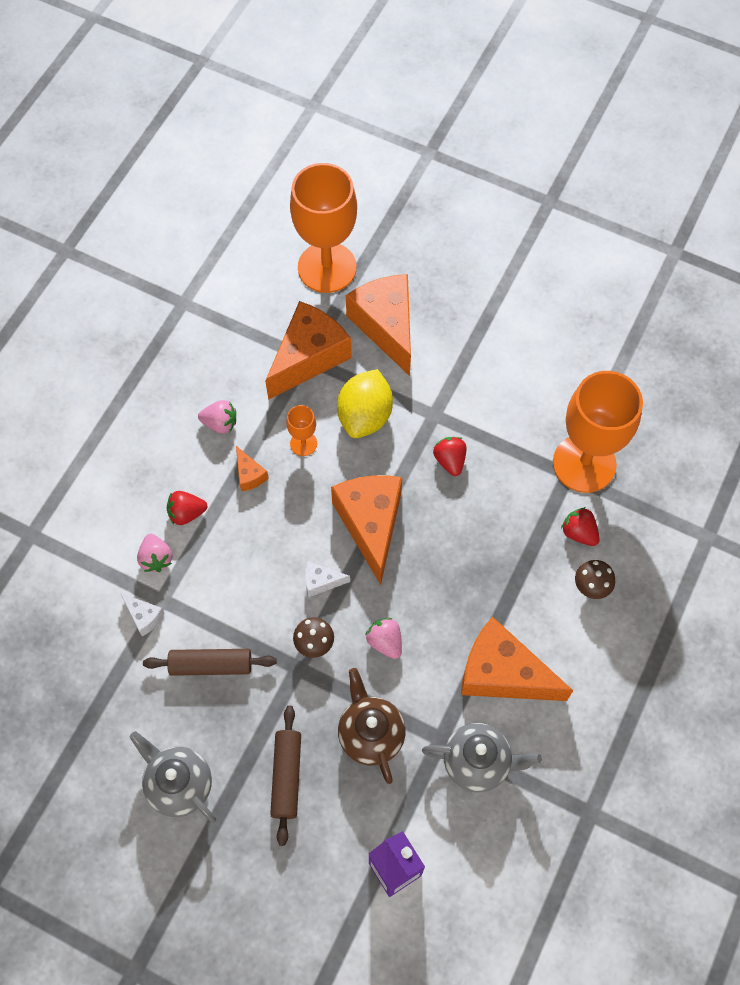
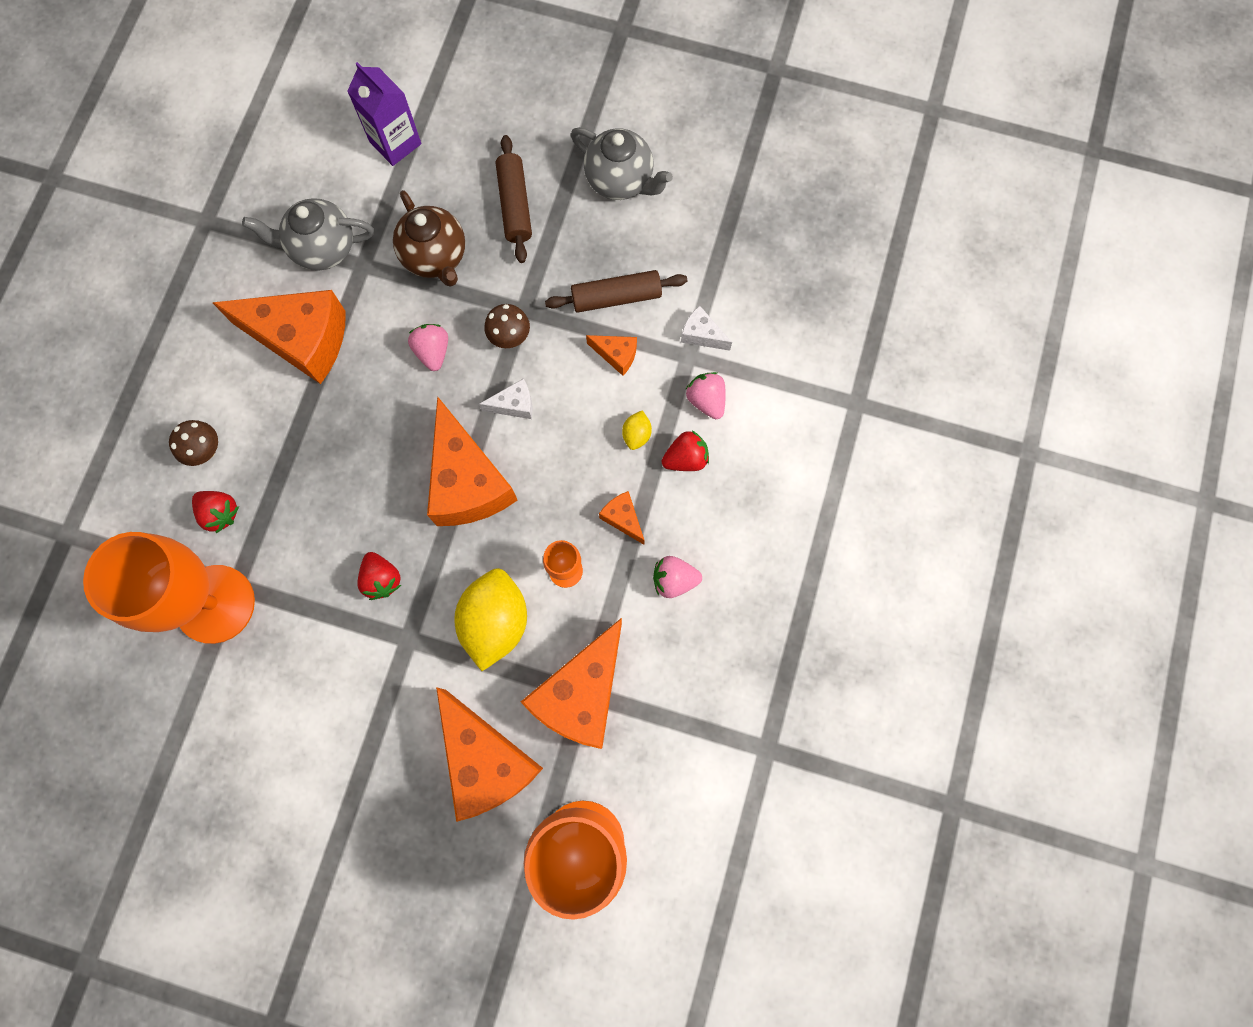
camera: 170 degrees right, 10 degrees up
pink strawberry [365,618,402,659] -> pink strawberry turned 150 degrees counterclockwise [408,324,448,371]
none -> orange cheese [586,335,637,376]
none -> yellow lemon [622,410,652,450]

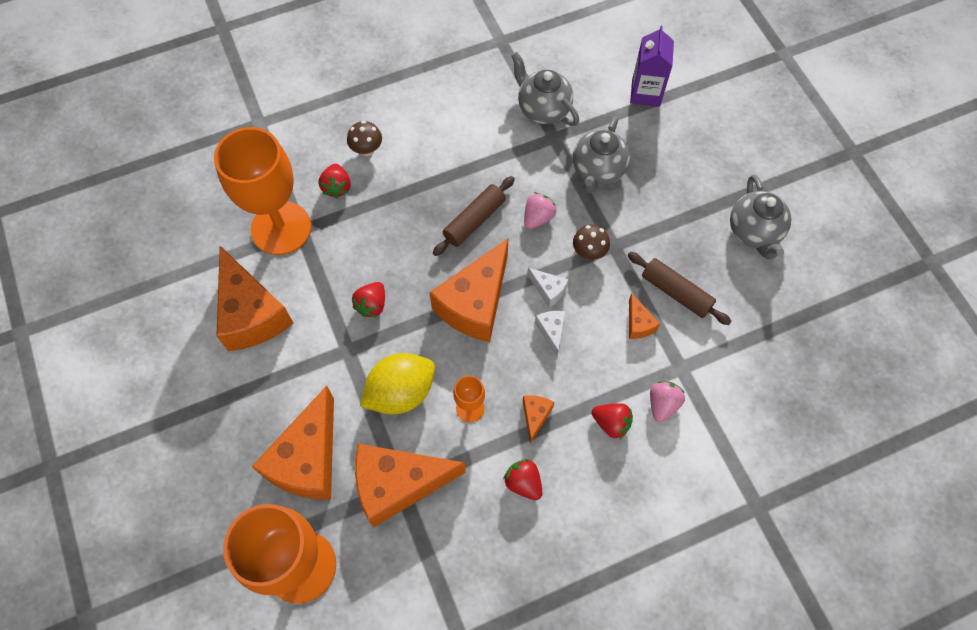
camera: 50 degrees right, 10 degrees down
orange cheese [212,290,346,384] -> orange cheese moved to [216,246,293,351]
brown teapot [393,190,465,287] -> grey teapot [573,116,630,193]
brown rolling pin [496,135,532,263] -> brown rolling pin moved to [433,176,515,256]
yellow lemon [622,410,652,450] -> none
pink strawberry [653,556,702,598] -> red strawberry [503,459,542,500]
white cheese [681,306,732,351] -> white cheese moved to [535,311,566,356]

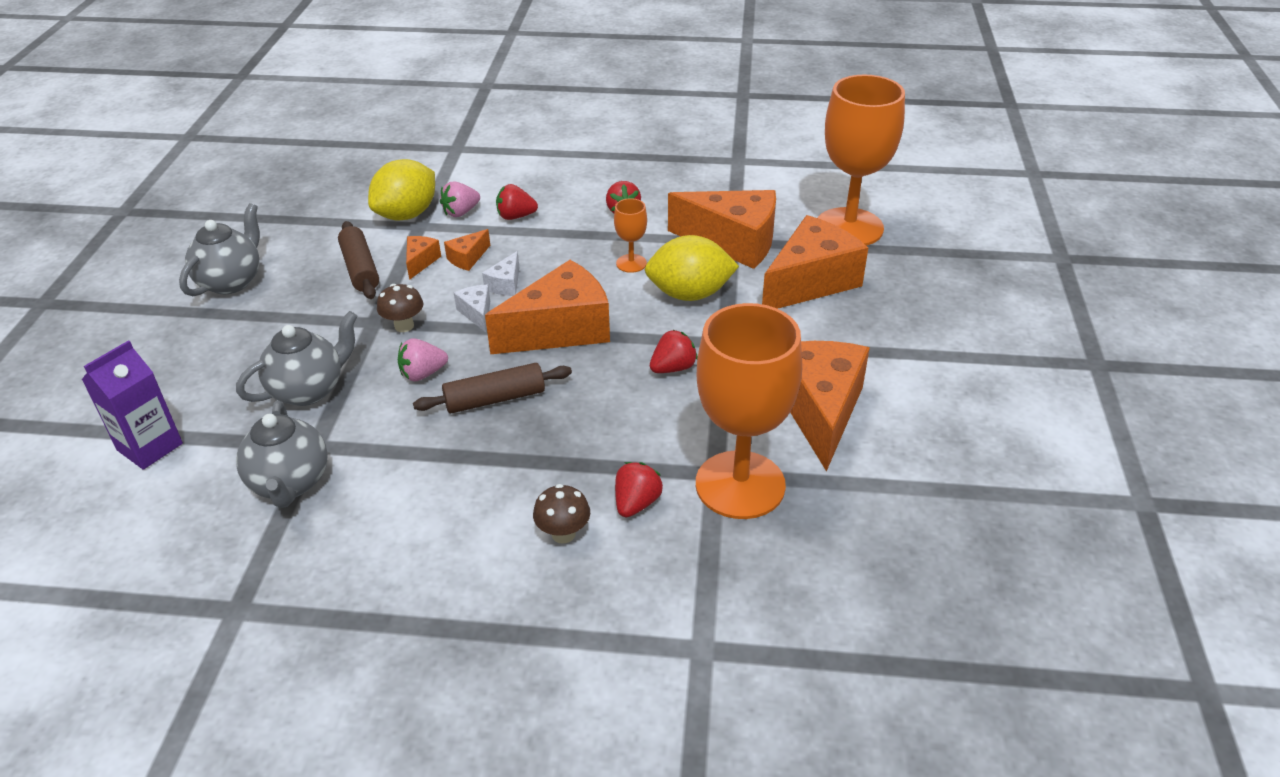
camera: 150 degrees left, 25 degrees down
orange cheese [523,395,554,444] -> orange cheese moved to [444,229,490,271]
red strawberry [592,403,633,439] -> red strawberry turned 60 degrees counterclockwise [496,184,538,220]
none -> yellow lemon [368,159,435,220]

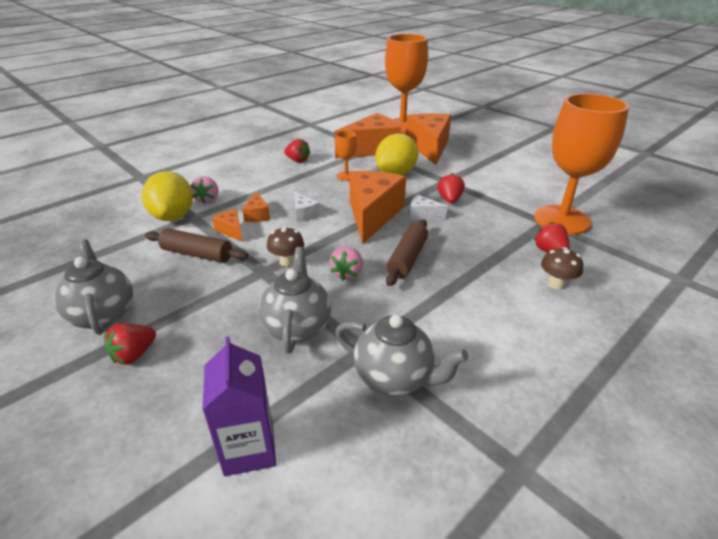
camera: 50 degrees left, 5 degrees down
white cheese [454,285,490,332] -> white cheese moved to [410,195,448,220]
red strawberry [496,184,538,220] -> red strawberry moved to [104,323,156,365]
orange cheese [790,341,870,472] -> none

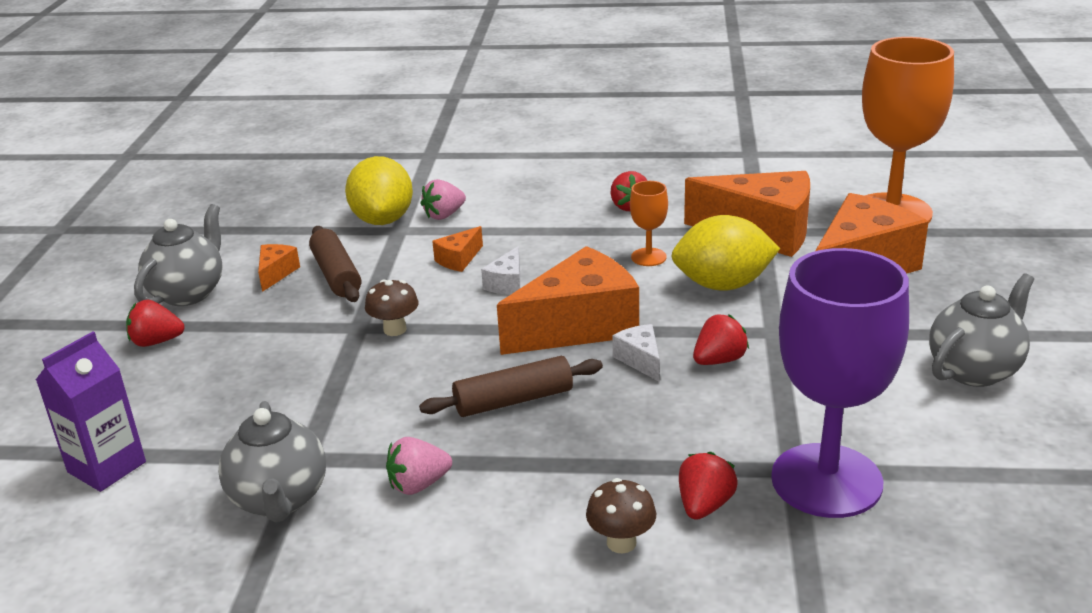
camera: 50 degrees right, 5 degrees down
yellow lemon [142,171,193,221] -> yellow lemon turned 45 degrees counterclockwise [345,156,413,225]
orange cheese [212,209,243,242] -> orange cheese moved to [258,244,300,292]
grey teapot [258,247,331,353] -> grey teapot moved to [929,273,1034,387]
pink strawberry [329,247,363,281] -> pink strawberry moved to [386,437,452,495]
orange goblet [534,94,629,235] -> purple goblet [771,248,909,518]

